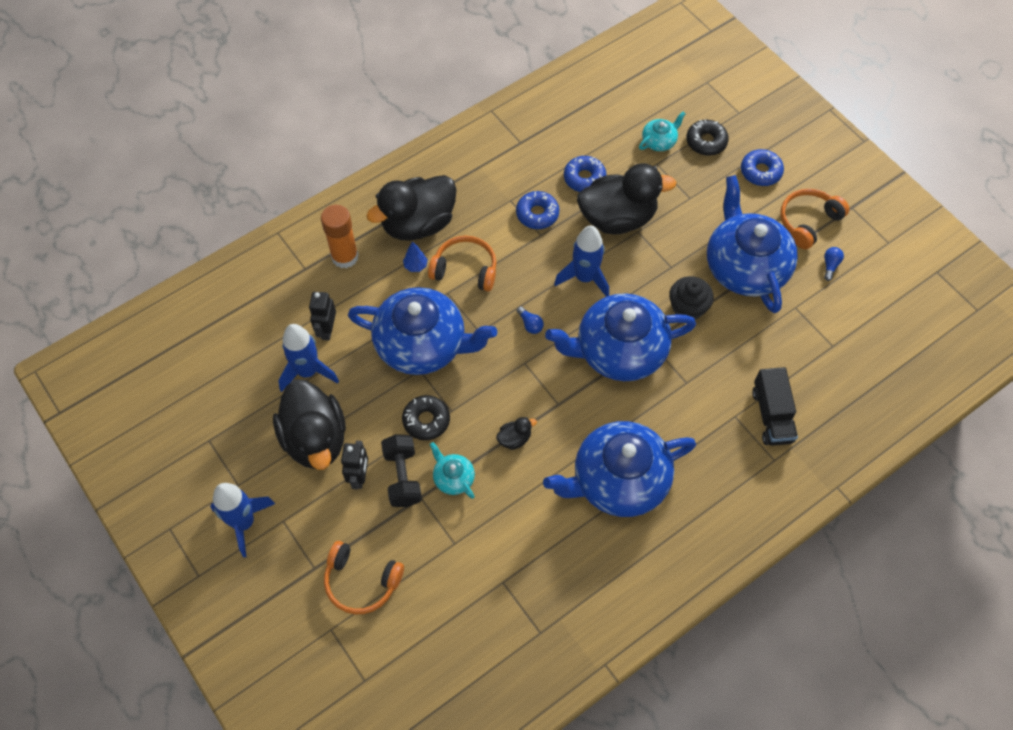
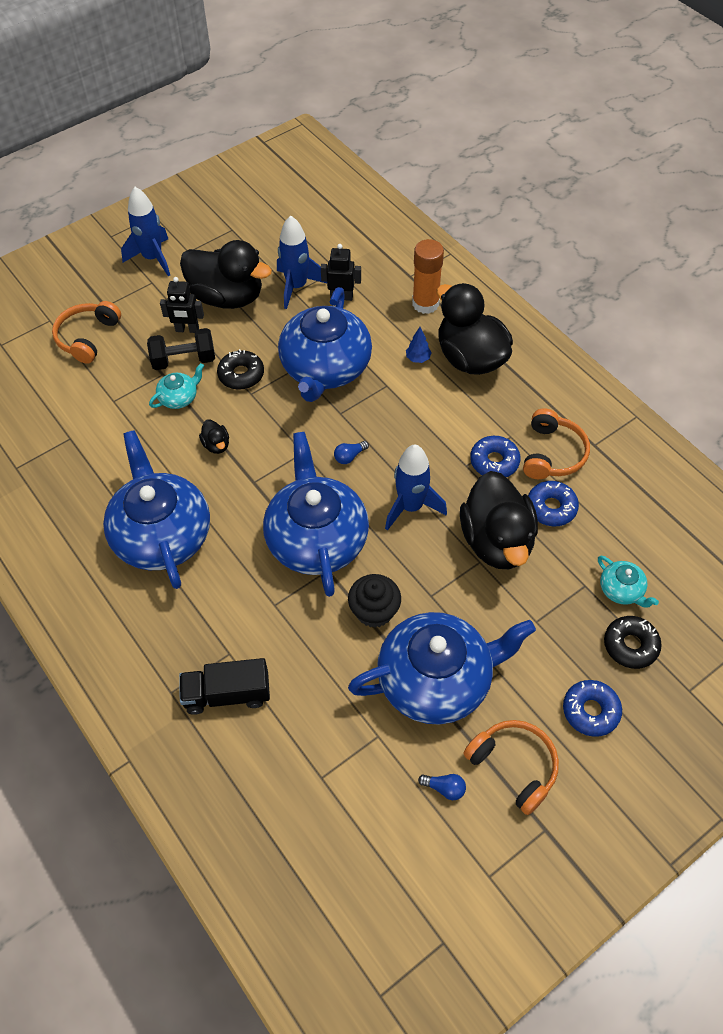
camera: 90 degrees right, 5 degrees down
black duck [273,379,346,470] -> black duck turned 135 degrees counterclockwise [180,240,272,309]
orange headphones [428,236,496,291] -> orange headphones moved to [523,408,590,479]

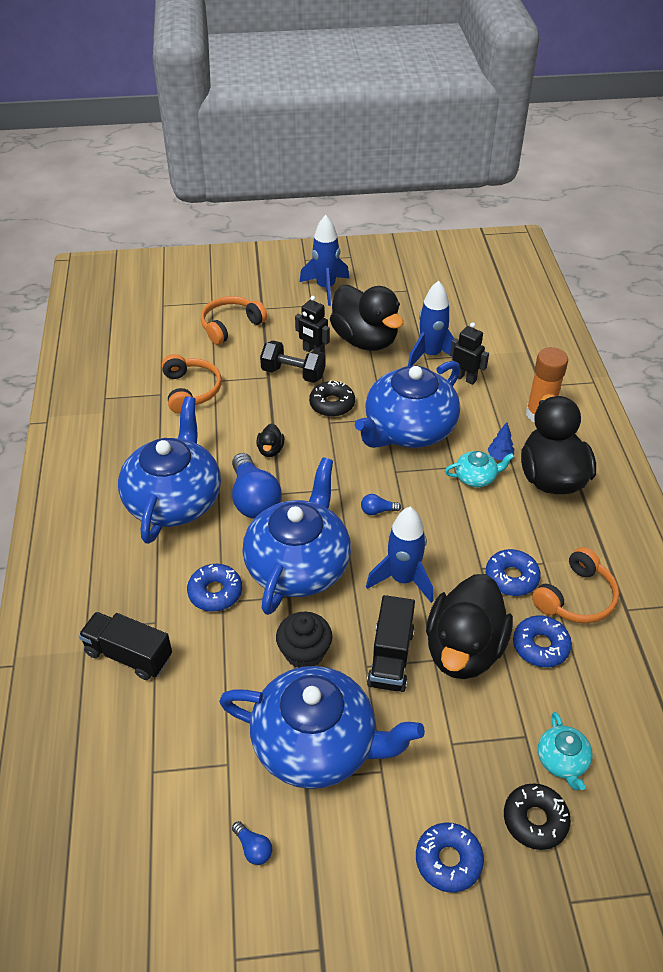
camera: 30 degrees right, 10 degrees down
turquoise teapot [149,363,204,409] -> turquoise teapot moved to [445,451,514,487]
orange headphones [463,720,559,815] -> orange headphones moved to [162,354,222,414]
none -> blue donut [187,564,242,612]
none -> blue light bulb [232,453,282,519]
none -> black truck [367,595,415,692]

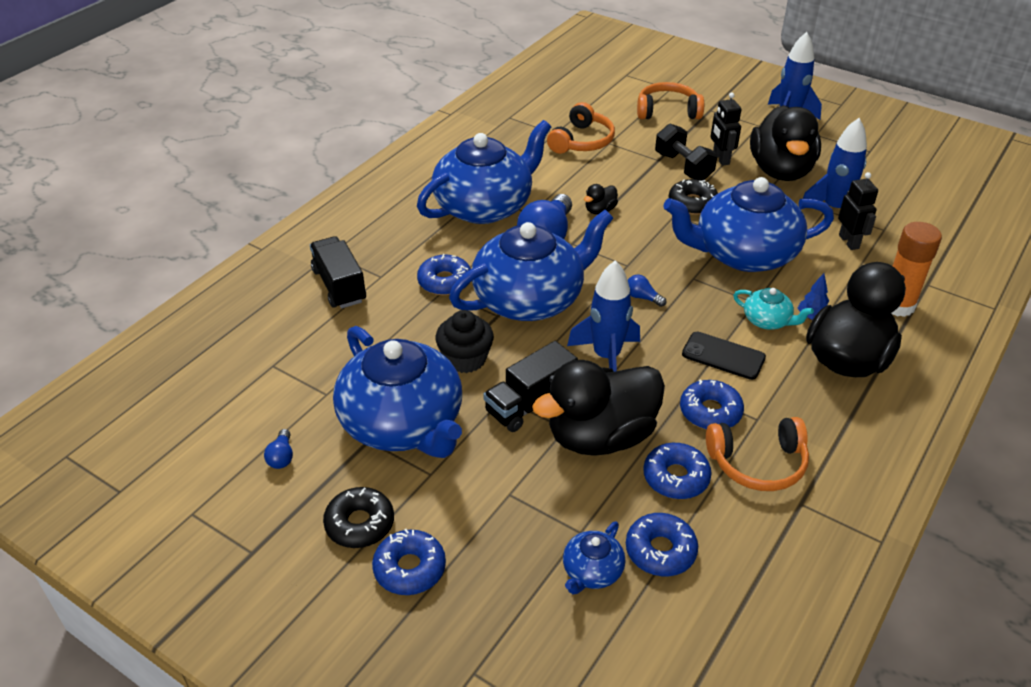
camera: 40 degrees right, 5 degrees down
black donut [504,784,571,850] -> black donut moved to [323,487,394,548]
turquoise teapot [538,712,593,790] -> blue teapot [563,521,625,594]
none -> blue donut [626,513,698,576]
none -> black phone [682,332,766,380]

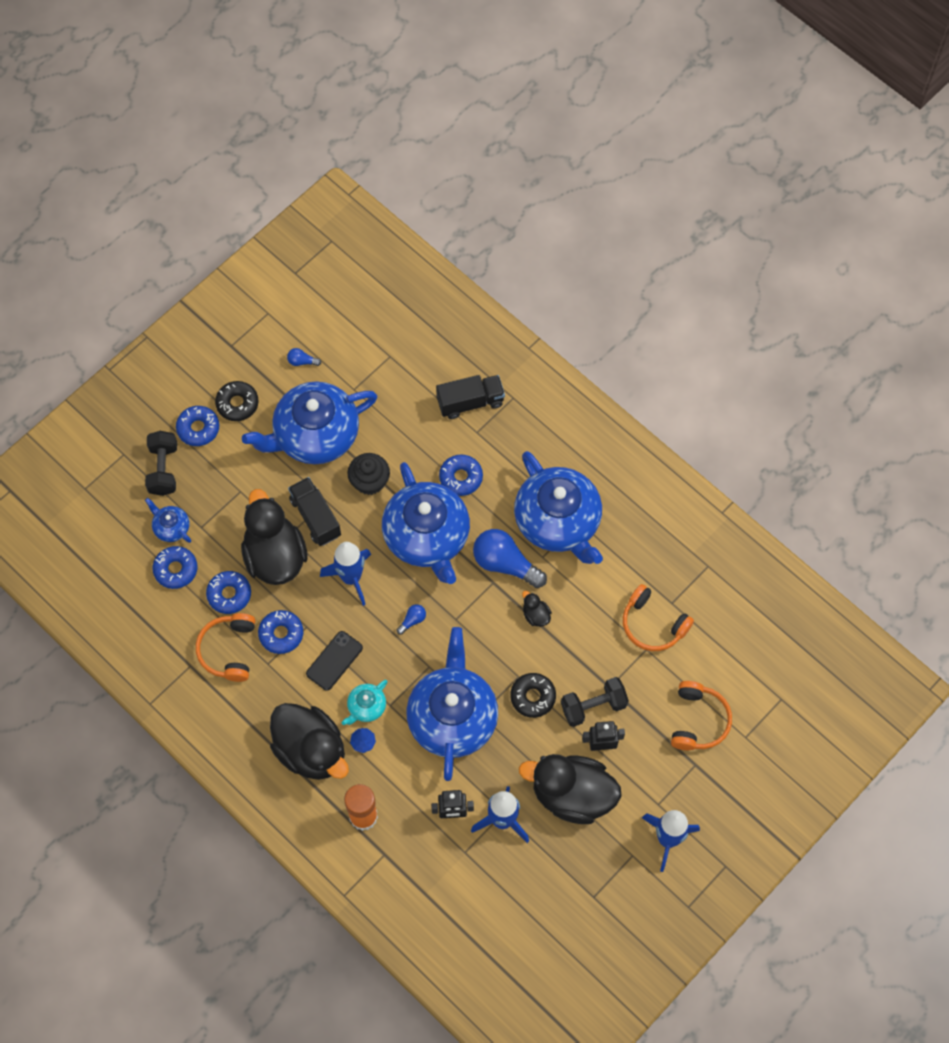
camera: 100 degrees right, 25 degrees up
none -> black dumbbell [145,431,177,496]

